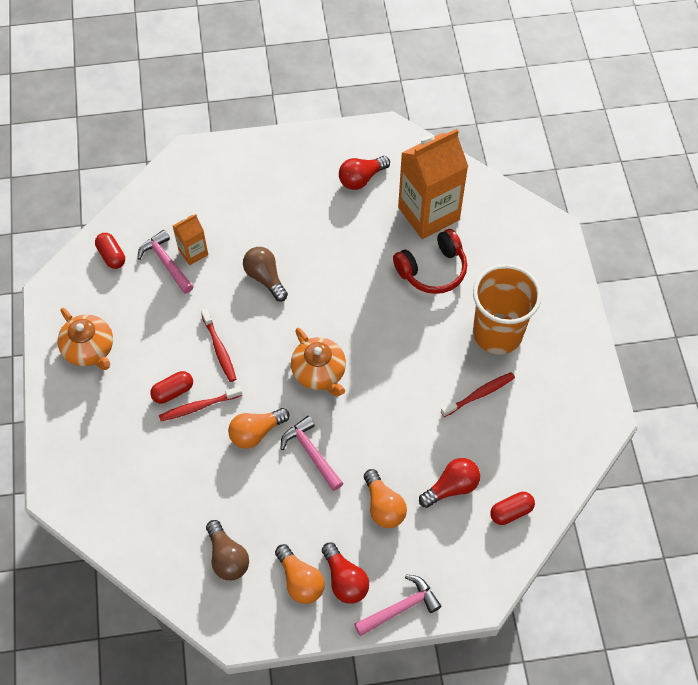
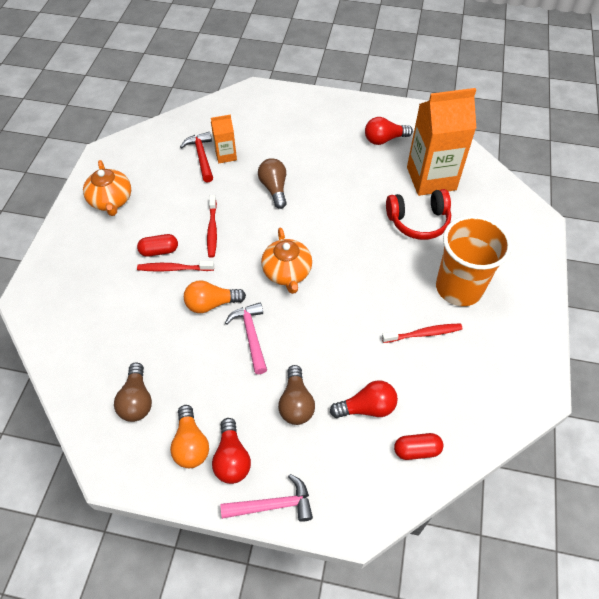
camera: 20 degrees right, 5 degrees down
red capsule [95,233,125,269] -> none
pink hammer [137,230,194,294] -> red hammer [180,132,213,183]
orange light bulb [364,469,407,528] -> brown light bulb [278,365,315,425]

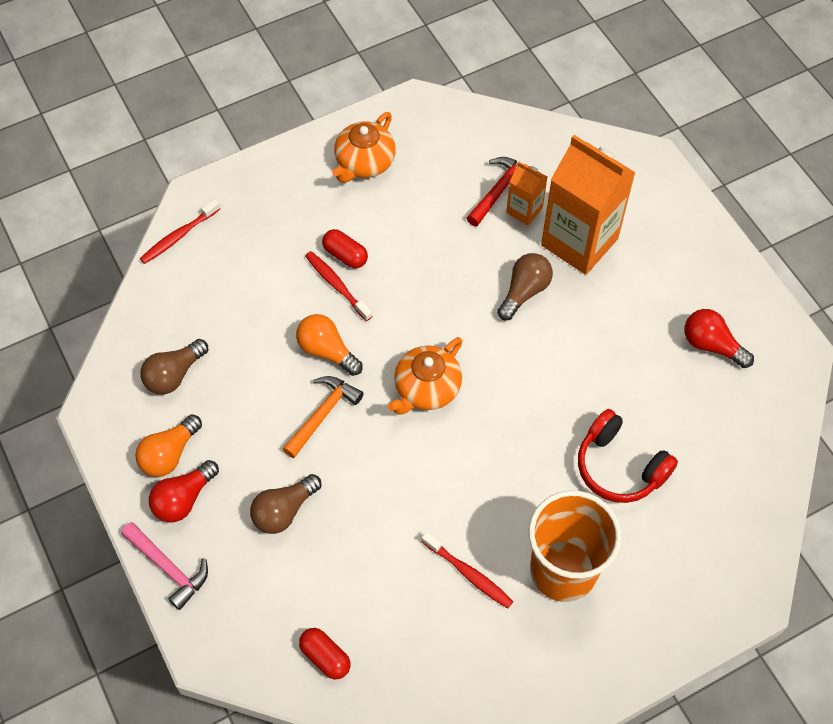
camera: 50 degrees right, 5 degrees up
red toothbrush [207,195,217,258] -> red toothbrush moved to [140,199,220,264]
pink hammer [225,302,267,374] -> orange hammer [282,376,364,458]
red light bulb [330,380,398,418] -> none
orange carton [407,88,476,196] -> orange carton moved to [541,135,636,275]

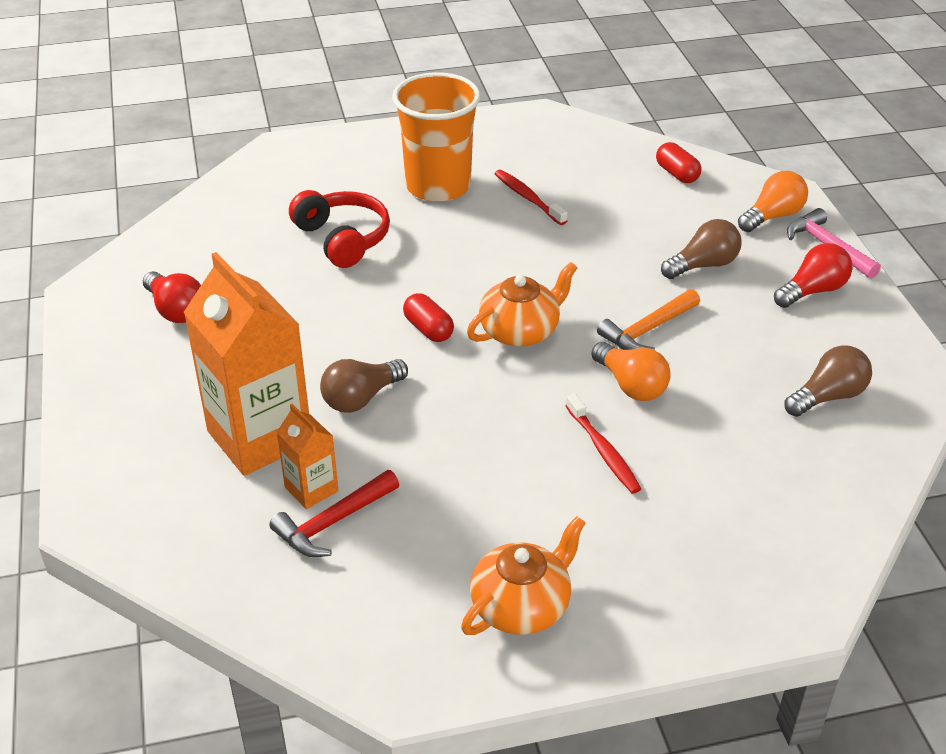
camera: 165 degrees left, 20 degrees down
orange light bulb [135,414,202,477] -> orange light bulb moved to [738,171,808,232]
red toothbrush [140,199,220,264] -> none
red capsule [322,229,368,268] -> red capsule moved to [403,293,454,342]

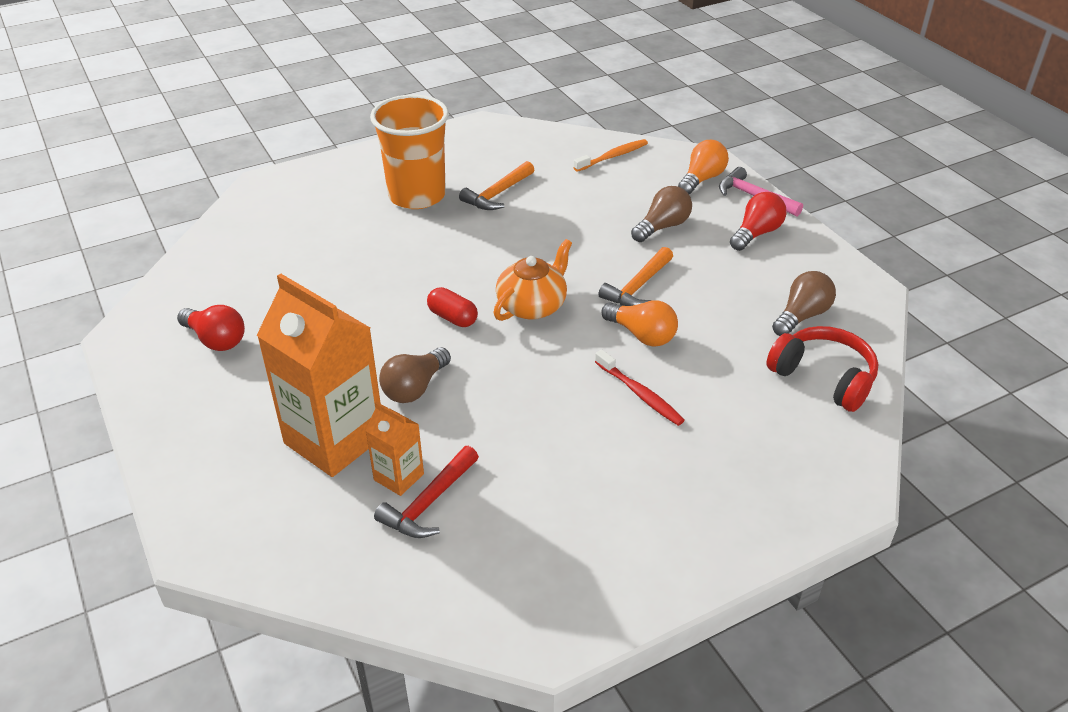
camera: 15 degrees left, 0 degrees up
red headphones [289,190,390,268] -> red headphones moved to [766,326,878,412]
orange teapot [461,516,586,635] -> none
red toothbrush [494,170,568,225] -> orange hammer [459,161,534,210]
red capsule [656,142,701,183] -> orange toothbrush [573,139,648,172]

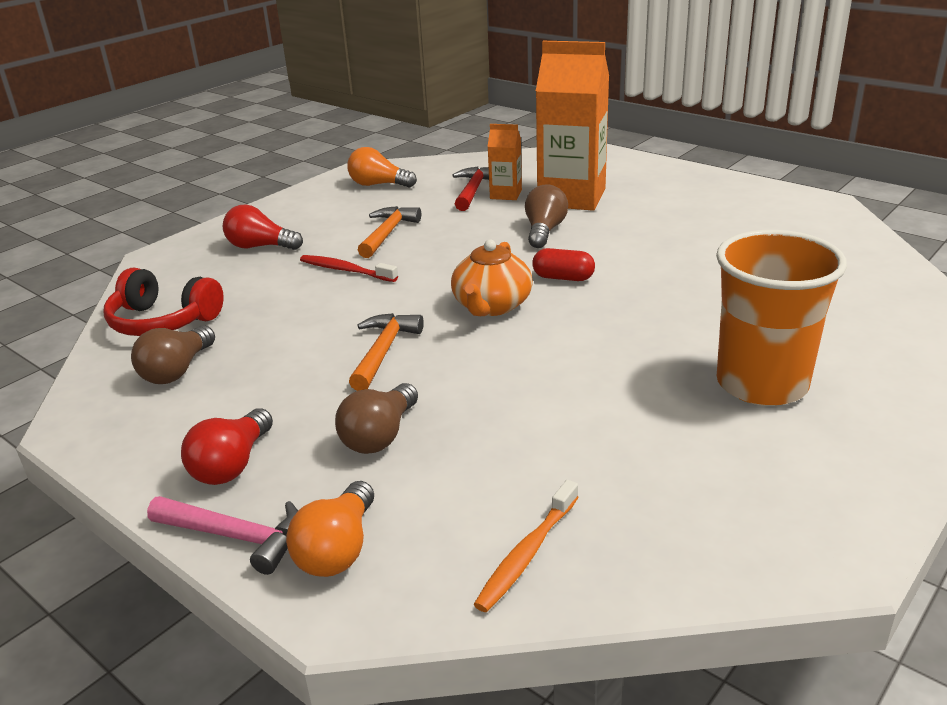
camera: 160 degrees right, 10 degrees down
red light bulb [177,305,245,351] -> red light bulb moved to [223,204,303,250]
orange hammer [459,161,534,210] -> orange hammer moved to [358,206,421,258]
orange light bulb [601,300,678,346] -> orange light bulb moved to [347,147,417,188]

